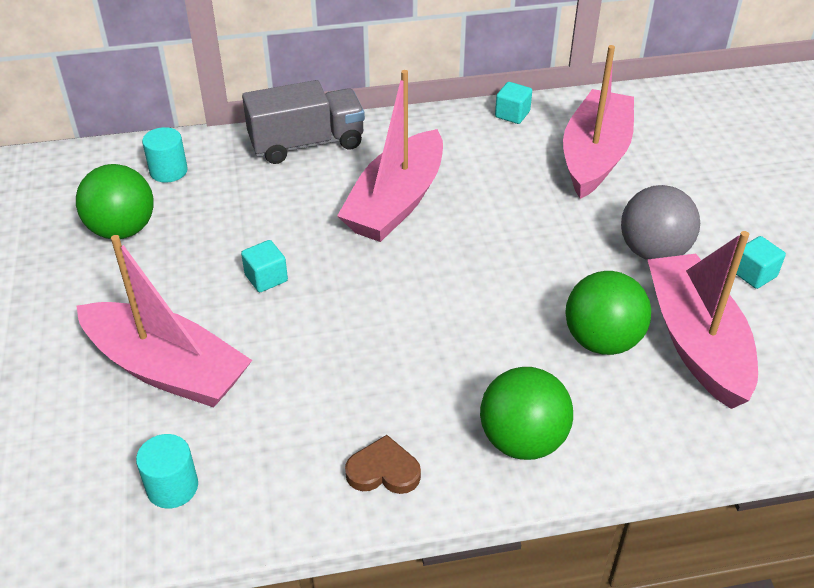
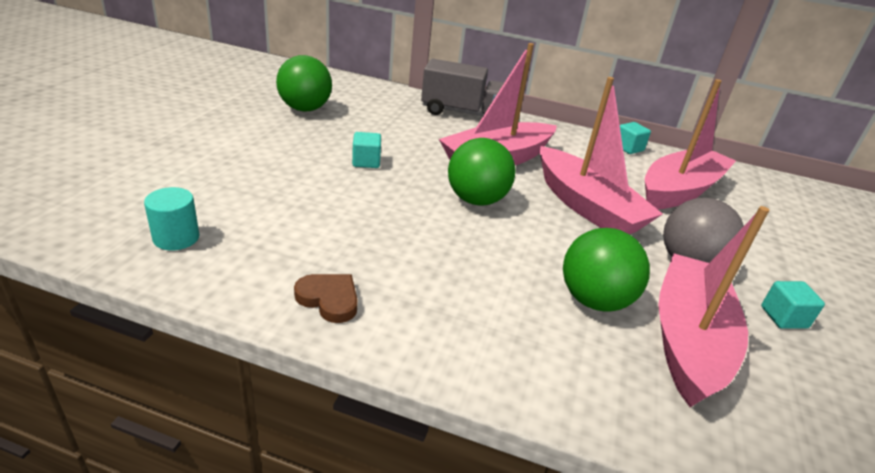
camera: 25 degrees right, 10 degrees down
pink boat [76,235,252,408] -> pink boat moved to [540,77,663,234]
turquoise cylinder [142,127,188,183] -> none
green ball [480,367,573,460] -> green ball moved to [448,138,516,206]

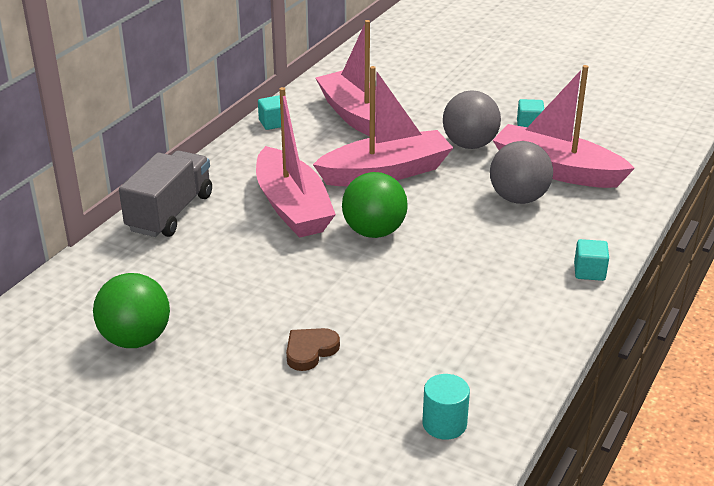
camera: 75 degrees left, 0 degrees up
brown heart [294,274,358,323] -> brown heart moved to [286,328,340,371]
turquoise cube [352,132,381,168] -> turquoise cube moved to [574,239,609,281]
green ball [563,228,650,311] -> grey ball [490,141,553,204]

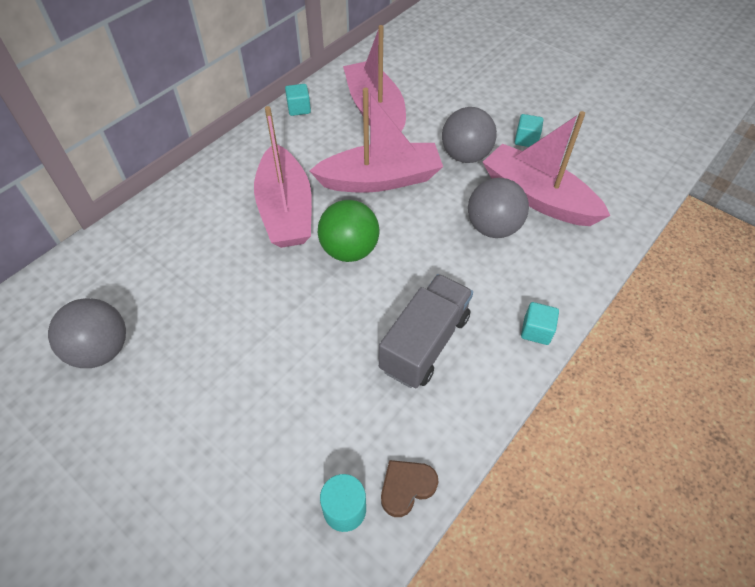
camera: 10 degrees right, 20 degrees up
green ball [93,273,170,348] -> grey ball [48,298,126,368]
grey truck [119,151,212,237] -> grey truck moved to [379,274,473,388]
brown heart [286,328,340,371] -> brown heart moved to [381,460,438,517]

